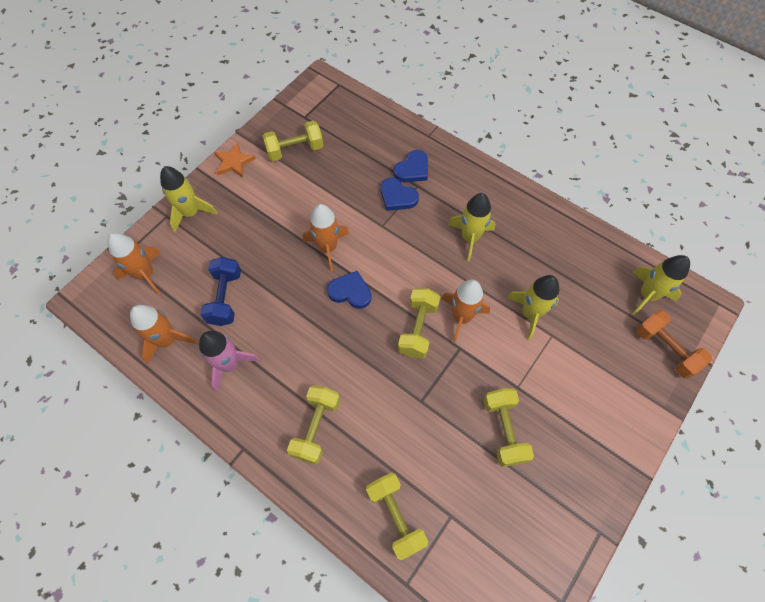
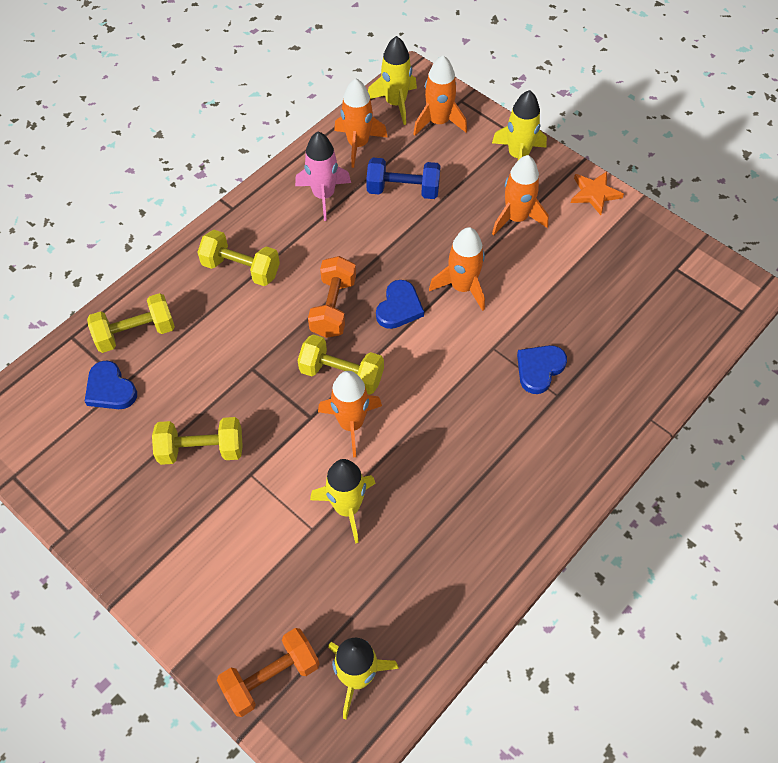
camera: 95 degrees right, 5 degrees down
yellow dumbbell [263,120,324,161] -> none
blue heart [393,150,428,182] -> blue heart moved to [84,360,137,409]
yellow rocket [448,193,495,261] -> yellow rocket moved to [368,36,417,125]
none -> orange dumbbell [308,256,356,338]
none -> orange rocket [492,155,548,236]

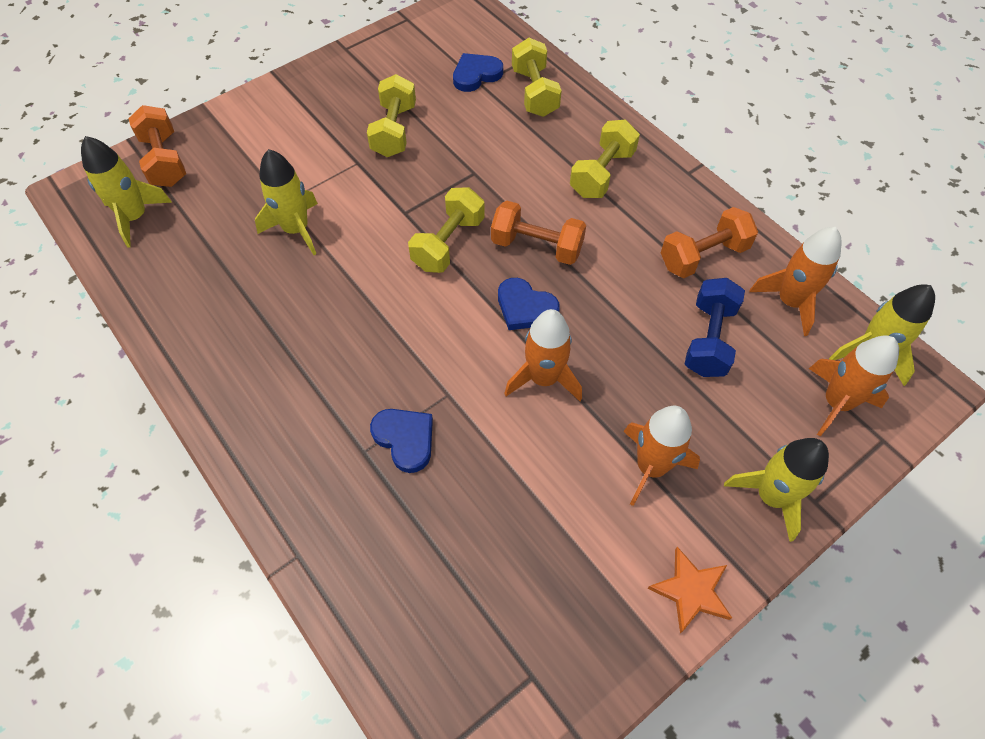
camera: 100 degrees right, 0 degrees up
pink rocket [295,132,351,221] -> orange dumbbell [661,207,758,278]
orange rocket [318,371,382,457] -> none

